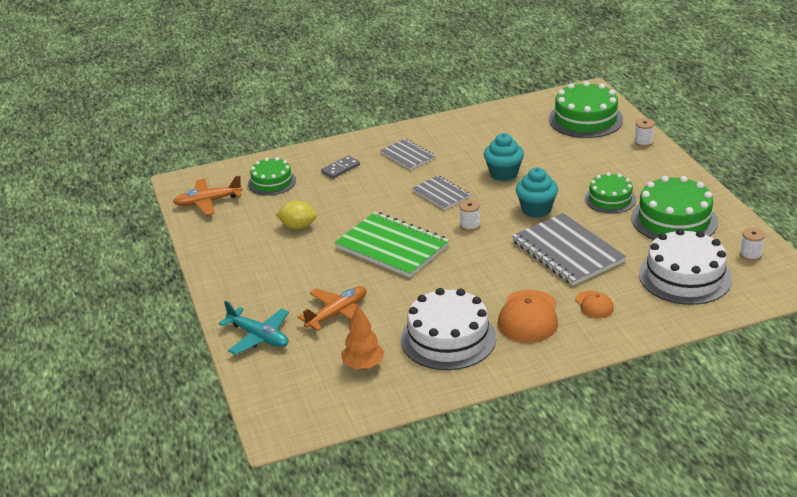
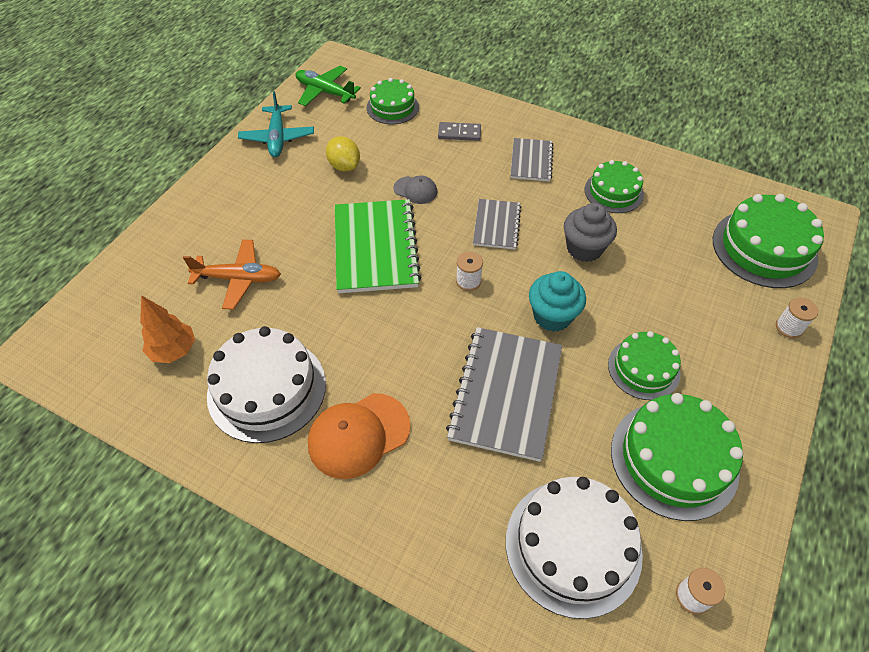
camera: 45 degrees right, 20 degrees up
orange plane [173,175,243,215] -> green plane [295,66,361,106]
turquoise plane [218,301,289,355] -> turquoise plane moved to [238,91,314,157]
turquoise cupcake [484,133,524,181] -> grey cupcake [564,203,617,262]
orange cap [575,290,614,319] -> none
none -> grey cap [393,176,437,204]
none -> green cake [585,160,644,213]

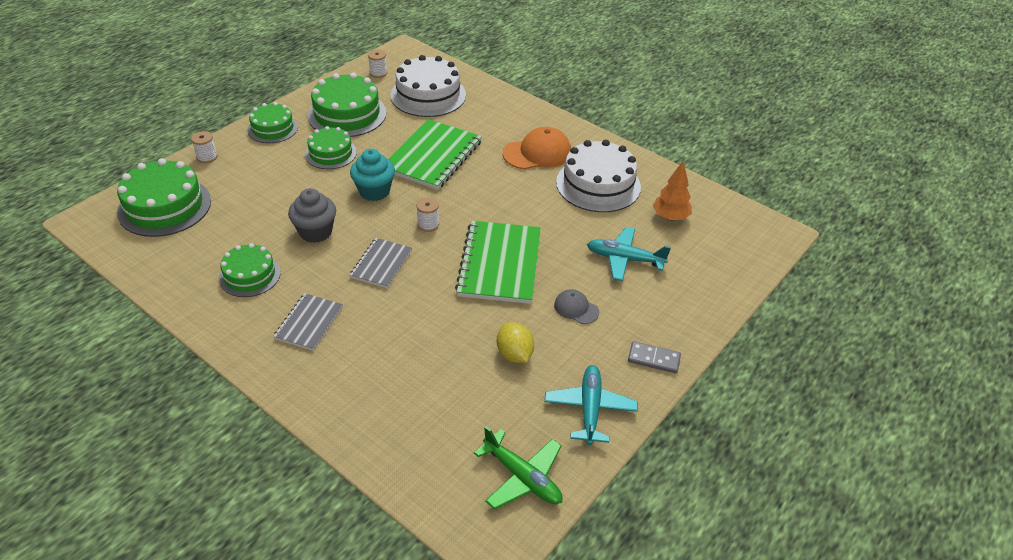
camera: 170 degrees left, 10 degrees down
orange plane [183,239,281,310] -> turquoise plane [587,227,671,281]
green cake [367,78,419,125] -> green cake moved to [248,102,298,143]
grey cap [393,176,437,204] -> grey cap moved to [554,289,599,324]
grey domino [438,122,481,141] -> grey domino moved to [628,341,681,373]
grey notebook [446,327,562,462] -> green notebook [388,119,482,190]

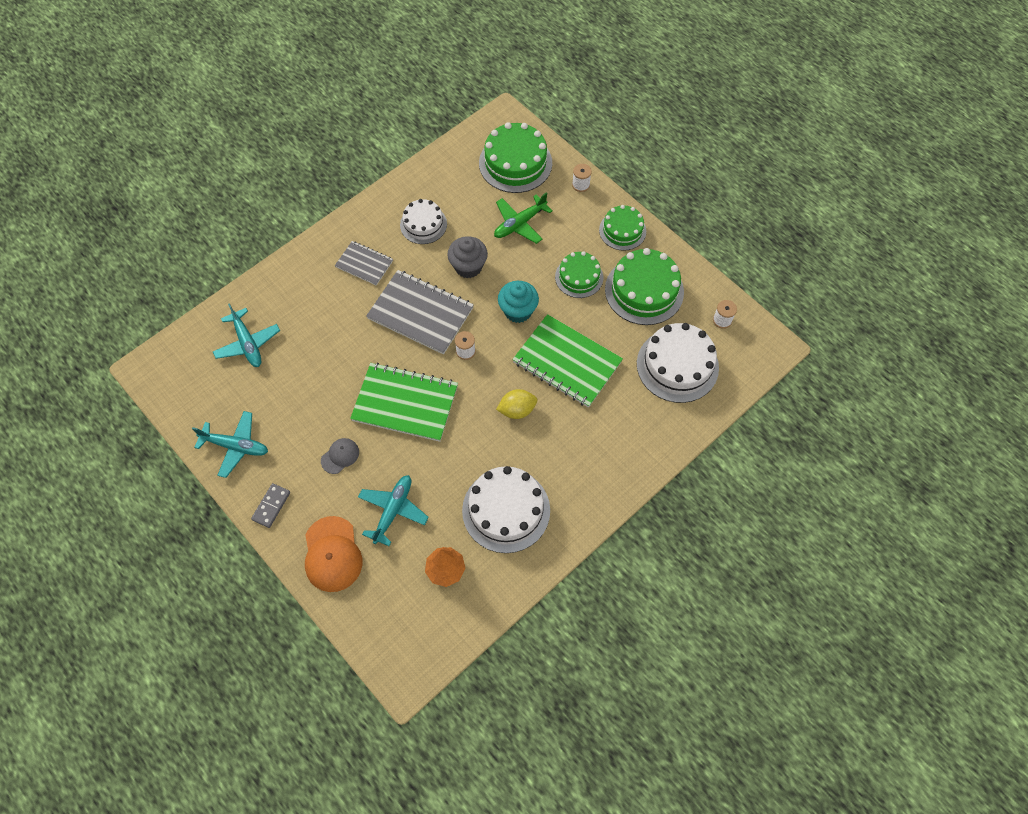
camera: 100 degrees right, 20 degrees up
green cake [219,243,281,297] -> white cake [400,199,447,244]
grey notebook [350,238,412,288] -> grey notebook [366,270,474,355], size x1.79
green plane [474,426,562,510] -> green plane moved to [494,192,553,244]
yellow lemon [497,322,534,363] -> yellow lemon moved to [496,389,537,419]
orange cap [503,127,571,169] -> orange cap moved to [305,516,362,592]
none -> turquoise plane [213,303,280,367]

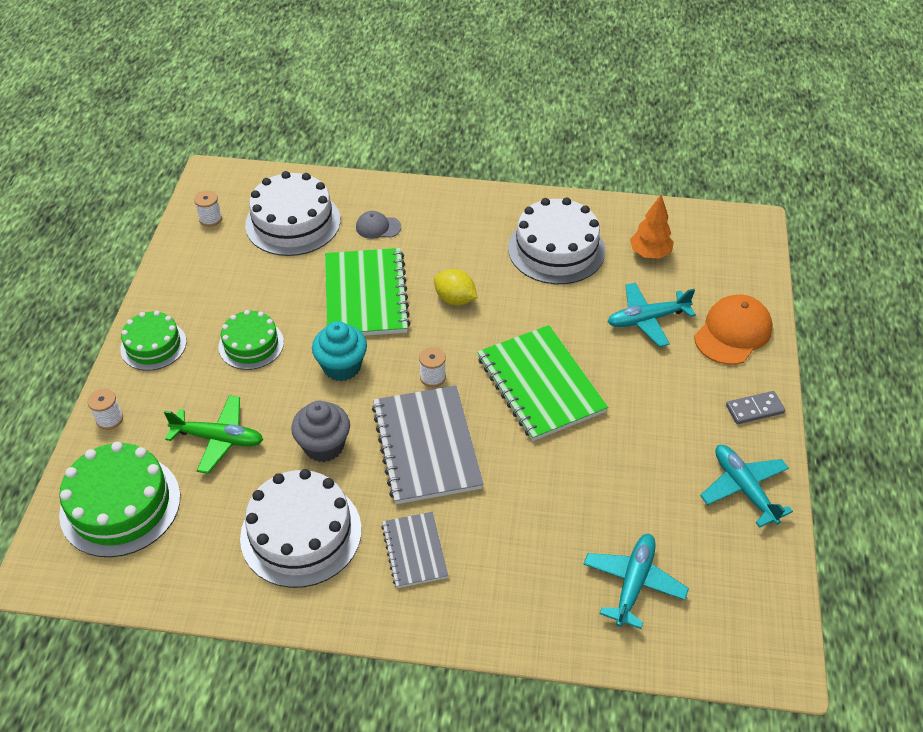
camera: 130 degrees left, 15 degrees down
grey cap [321,438,359,474] -> grey cap moved to [356,211,401,239]
white cake [400,199,447,244] -> white cake [240,469,362,588], size x1.62
green cake [605,248,684,325] -> none

